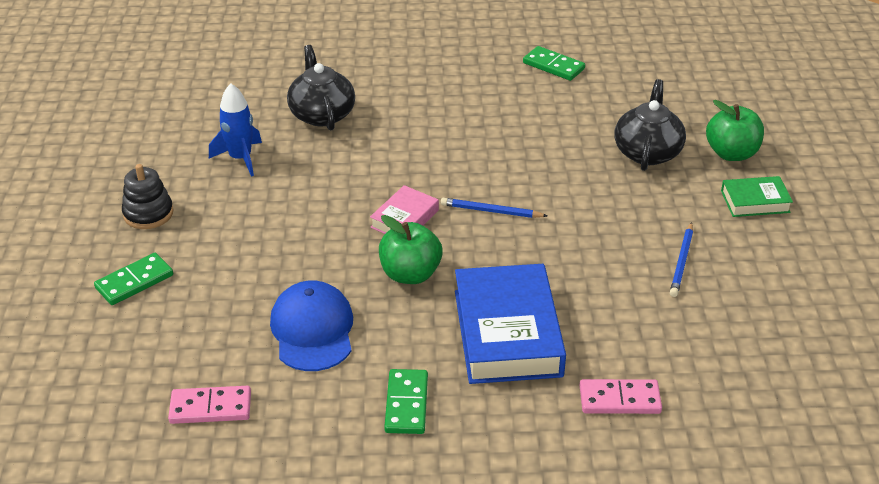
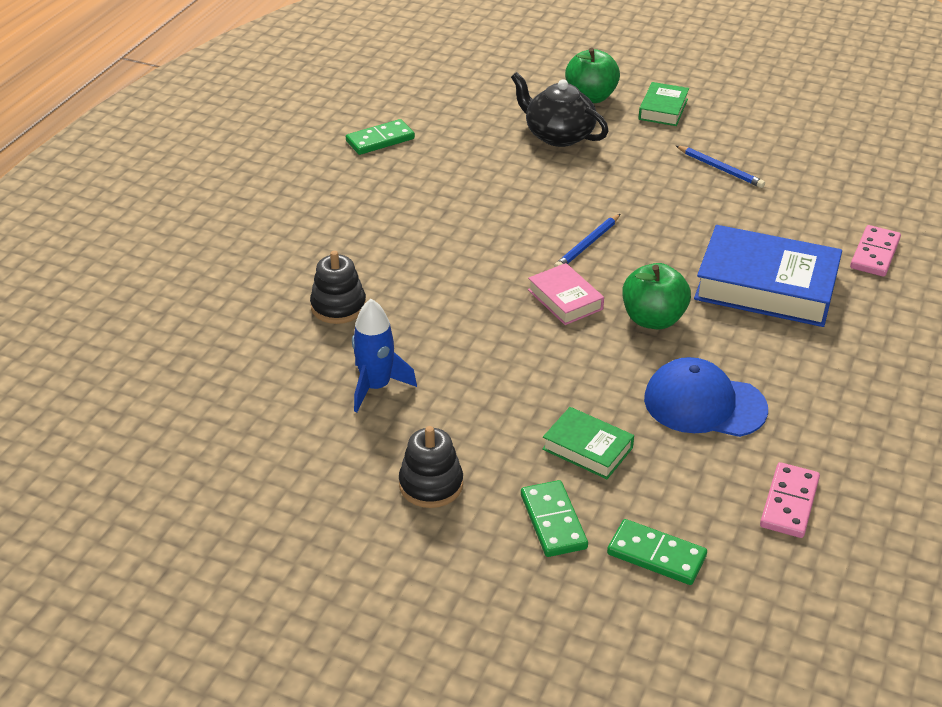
camera: 65 degrees left, 0 degrees up
black teapot [287,45,355,131] -> black stacking toy [310,251,366,324]
green domino [384,369,428,434] -> green domino moved to [607,519,707,585]
none -> green book [542,407,634,479]

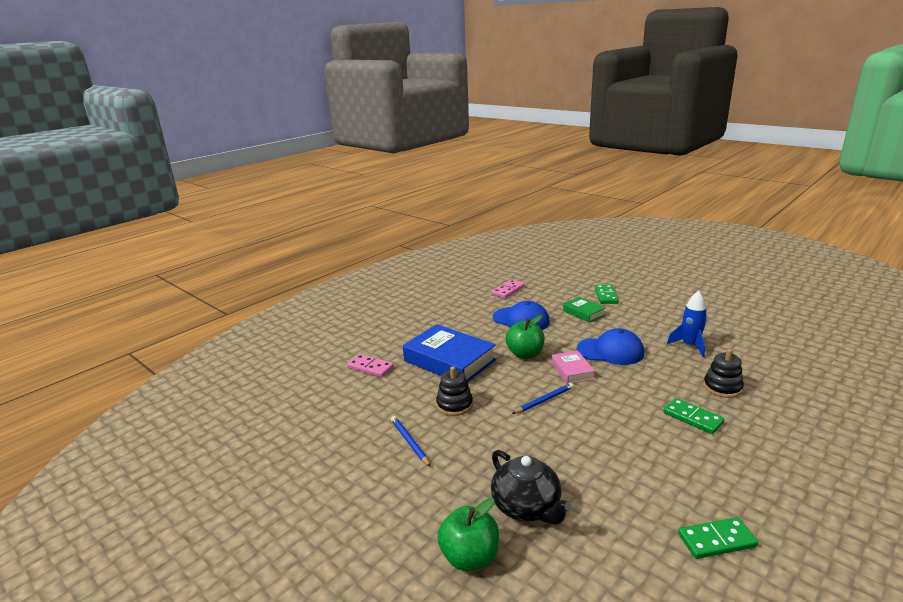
camera: 160 degrees left, 15 degrees down
black stacking toy [399,426,463,508] -> black stacking toy moved to [436,366,473,416]
green domino [607,519,707,585] -> green domino moved to [663,398,725,434]
green book [638,82,689,126] -> none
pink domino [850,225,901,277] -> pink domino turned 75 degrees clockwise [347,354,394,377]
none -> blue cap [577,328,644,365]

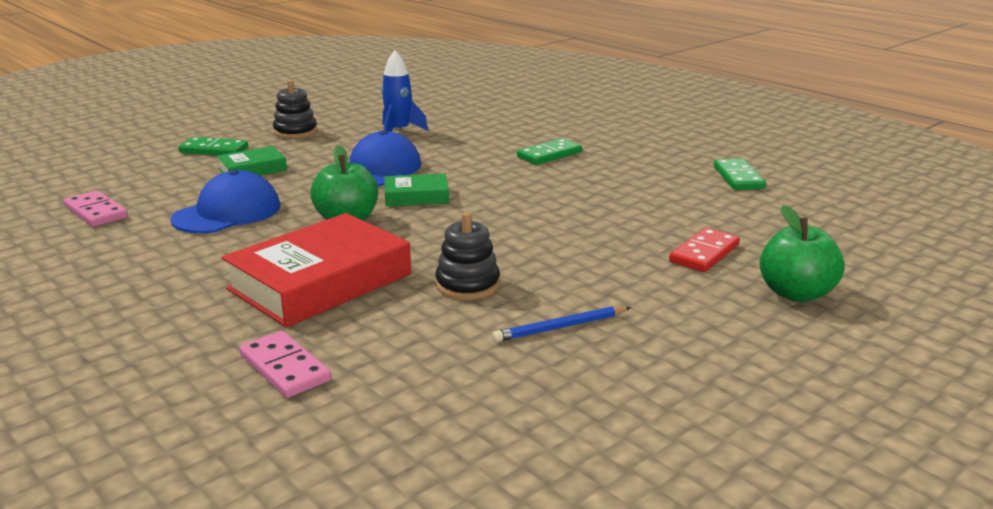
camera: 85 degrees left, 0 degrees up
pink domino [347,354,394,377] -> pink domino turned 75 degrees counterclockwise [239,331,331,398]
blue book [403,324,496,382] -> red book [222,213,411,327]
black teapot [491,450,572,525] -> red domino [669,228,740,272]
blue pencil [512,383,574,414] -> none
pink book [551,350,595,384] -> green book [384,174,449,206]
black stacking toy [703,349,744,398] -> black stacking toy moved to [273,80,317,139]

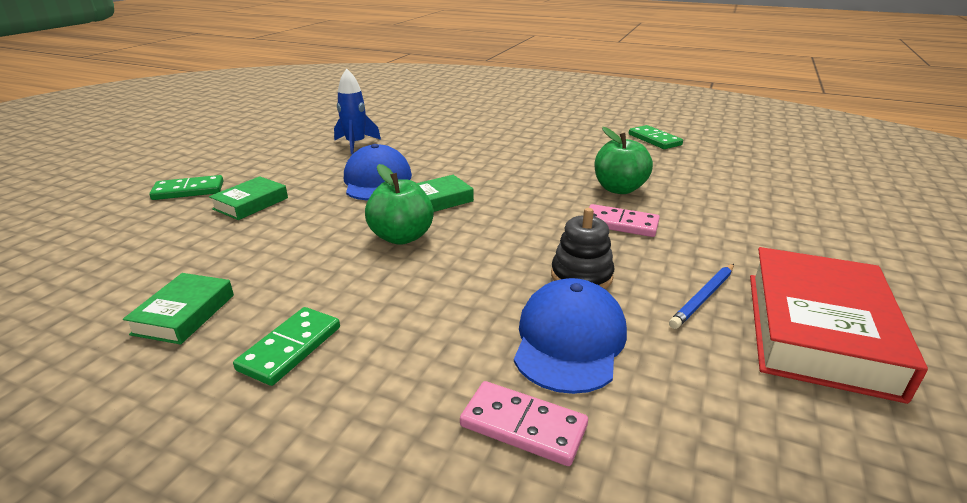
camera: 25 degrees left, 5 degrees up
pink domino [64,191,128,227] -> pink domino moved to [589,204,660,237]
blue cap [170,170,280,233] -> blue cap moved to [514,278,627,394]
red book [222,213,411,327] -> red book moved to [750,247,928,404]
black stacking toy [273,80,317,139] -> none
green domino [517,138,582,165] -> green domino moved to [233,307,340,386]
red domino [669,228,740,272] -> none
green apple [760,205,844,302] -> green apple moved to [594,127,653,194]
none -> green book [123,273,234,344]

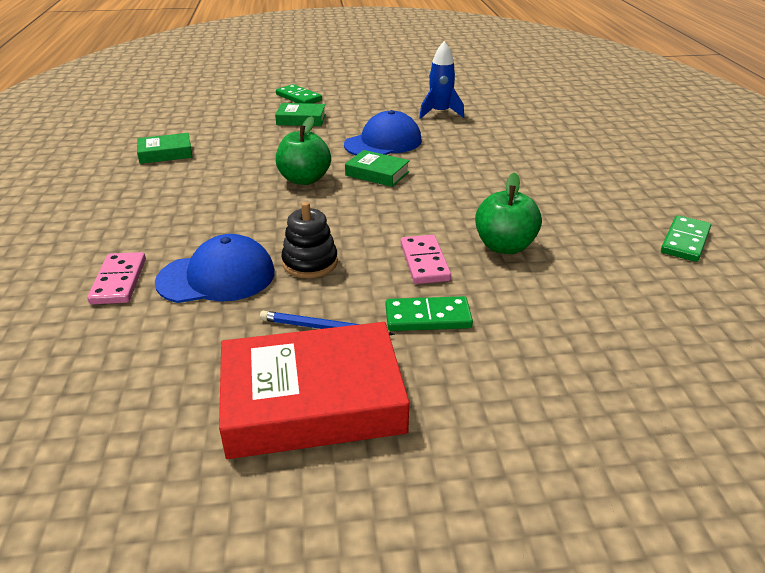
camera: 60 degrees right, 5 degrees up
green domino [233,307,340,386] -> green domino moved to [386,296,473,331]

